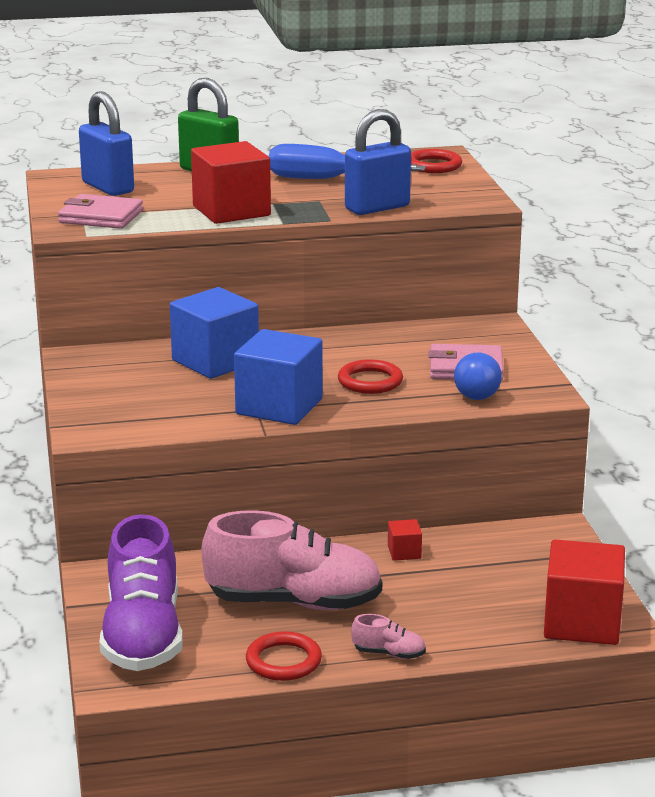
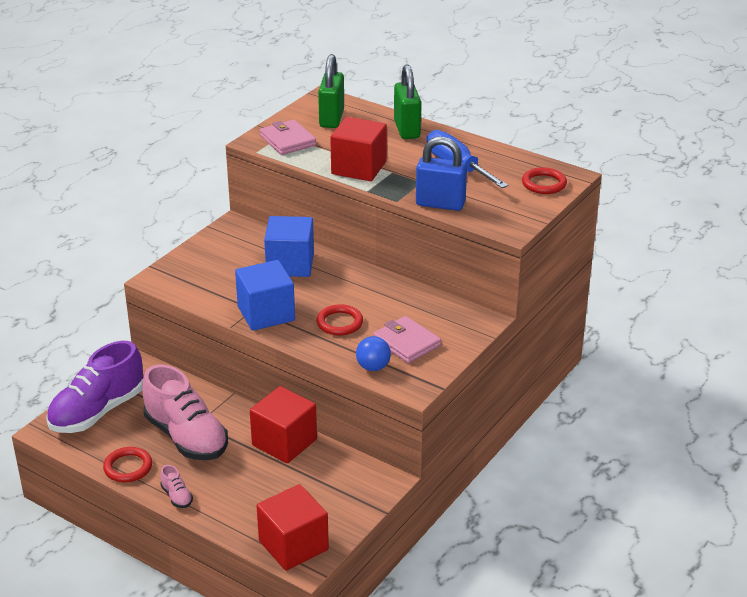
camera: 45 degrees right, 10 degrees up
blue padlock [79,92,134,196] -> green padlock [318,54,344,128]
red cube [388,519,422,561] -> red cube [250,386,317,463], size x2.31

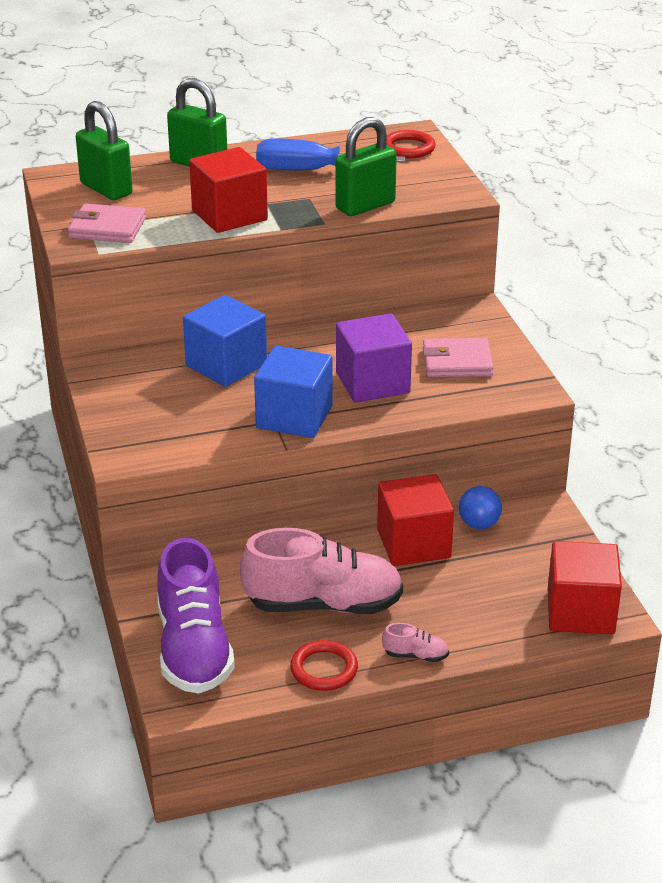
camera: 50 degrees left, 0 degrees up
red ring [317,304,363,336] -> purple cube [336,313,412,403]
blue ball [356,336,391,371] -> blue ball moved to [459,486,502,529]
blue padlock [416,137,467,211] -> green padlock [335,117,397,216]

